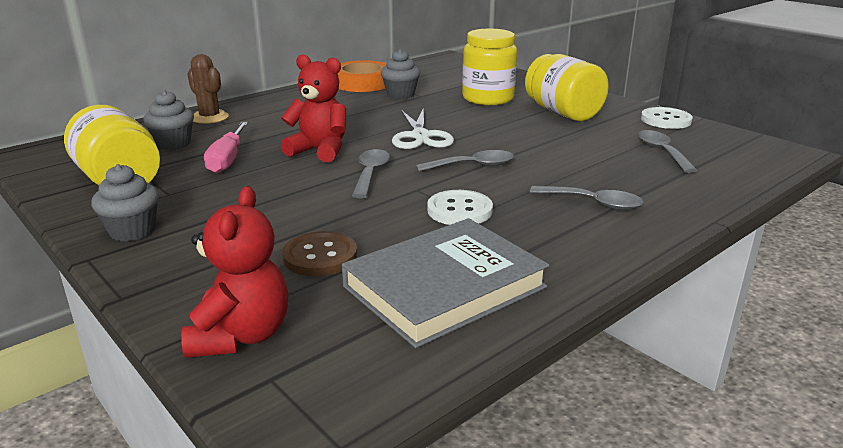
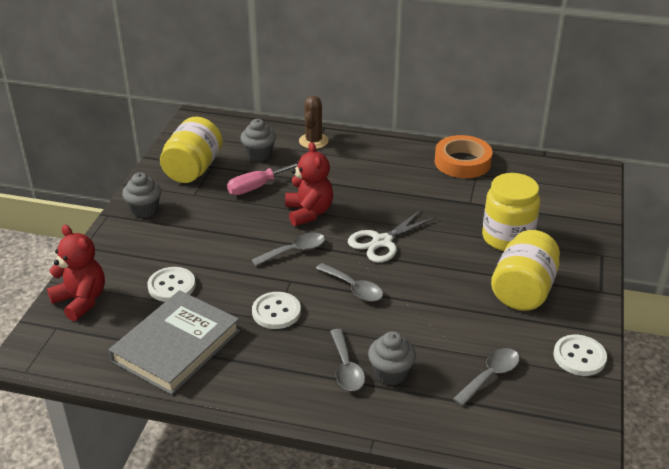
camera: 55 degrees right, 10 degrees up
red teddy bear [181,186,288,358] -> red teddy bear turned 105 degrees counterclockwise [47,225,105,321]
brown button [282,231,357,276] -> white button [147,267,196,302]
grey book [342,218,549,348] -> grey book turned 75 degrees counterclockwise [109,290,240,395]
grey cupcake [381,49,420,99] -> grey cupcake moved to [368,331,416,385]

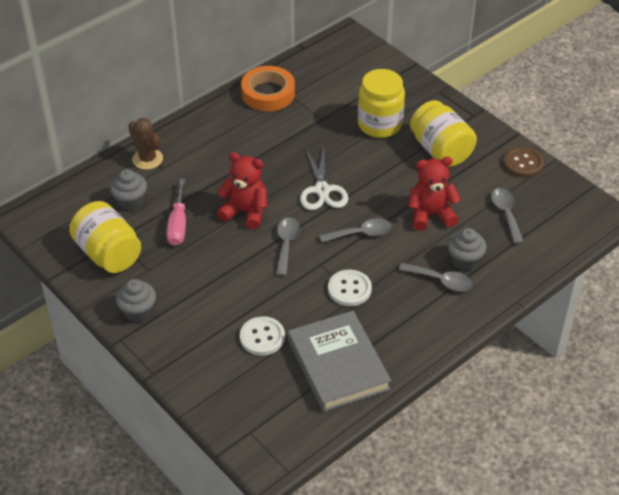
camera: 55 degrees left, 10 degrees up
red teddy bear [47,225,105,321] -> red teddy bear moved to [408,157,461,231]
white button [553,335,607,376] -> brown button [503,146,544,178]

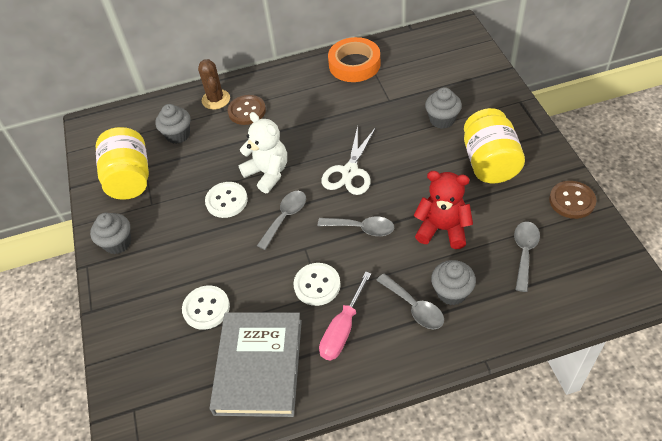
camera: 30 degrees right, 5 degrees up
pink screwdriver [166,178,186,246] -> pink screwdriver moved to [319,271,371,360]
red teddy bear [217,152,267,229] -> white teddy bear [239,112,287,193]
yellow jar [358,69,405,138] -> grey cupcake [425,87,462,129]
none -> white button [205,182,248,218]
none -> brown button [228,95,266,125]

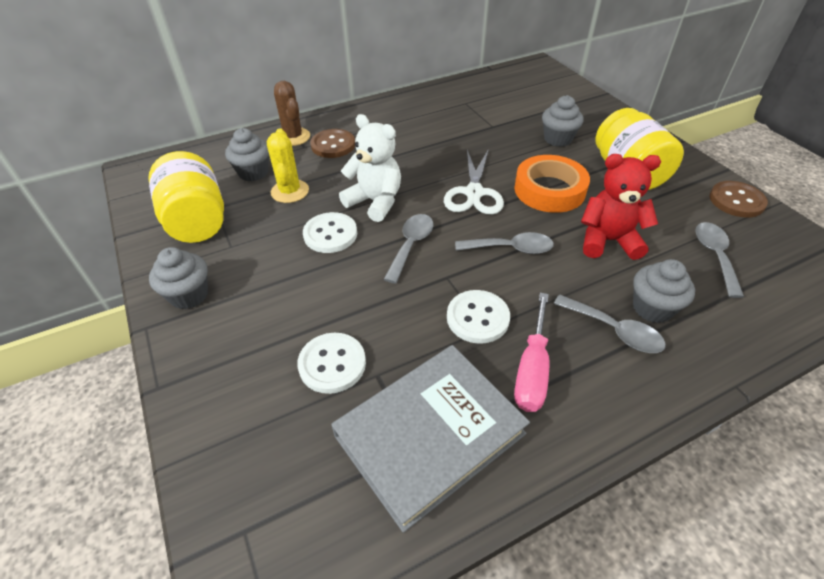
camera: 15 degrees left, 5 degrees down
grey book [210,312,302,417] -> grey book turned 60 degrees clockwise [331,345,530,533]
orange tape [328,37,381,82] -> orange tape moved to [514,155,590,213]
none -> yellow cactus [267,128,309,203]

